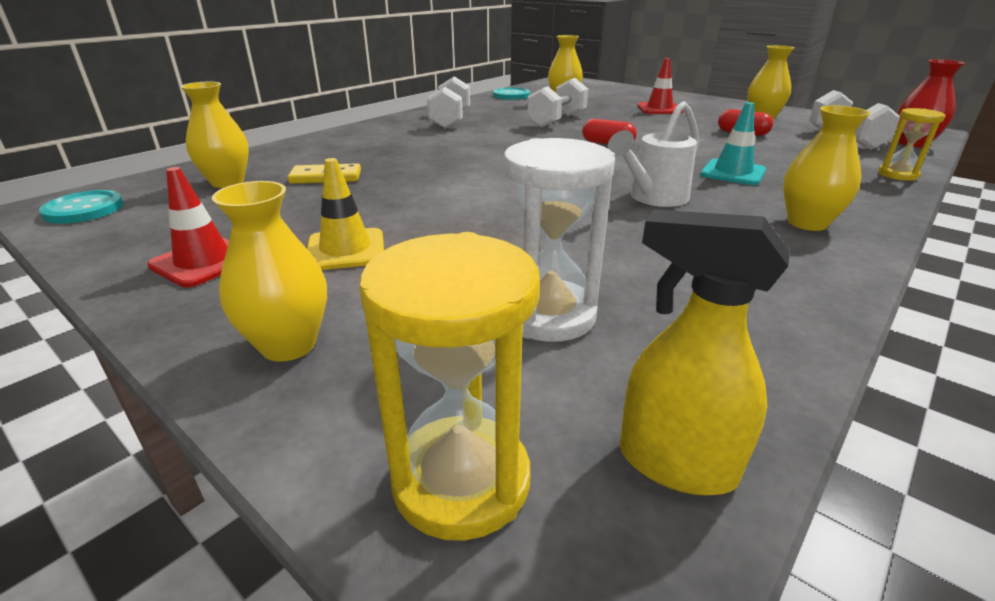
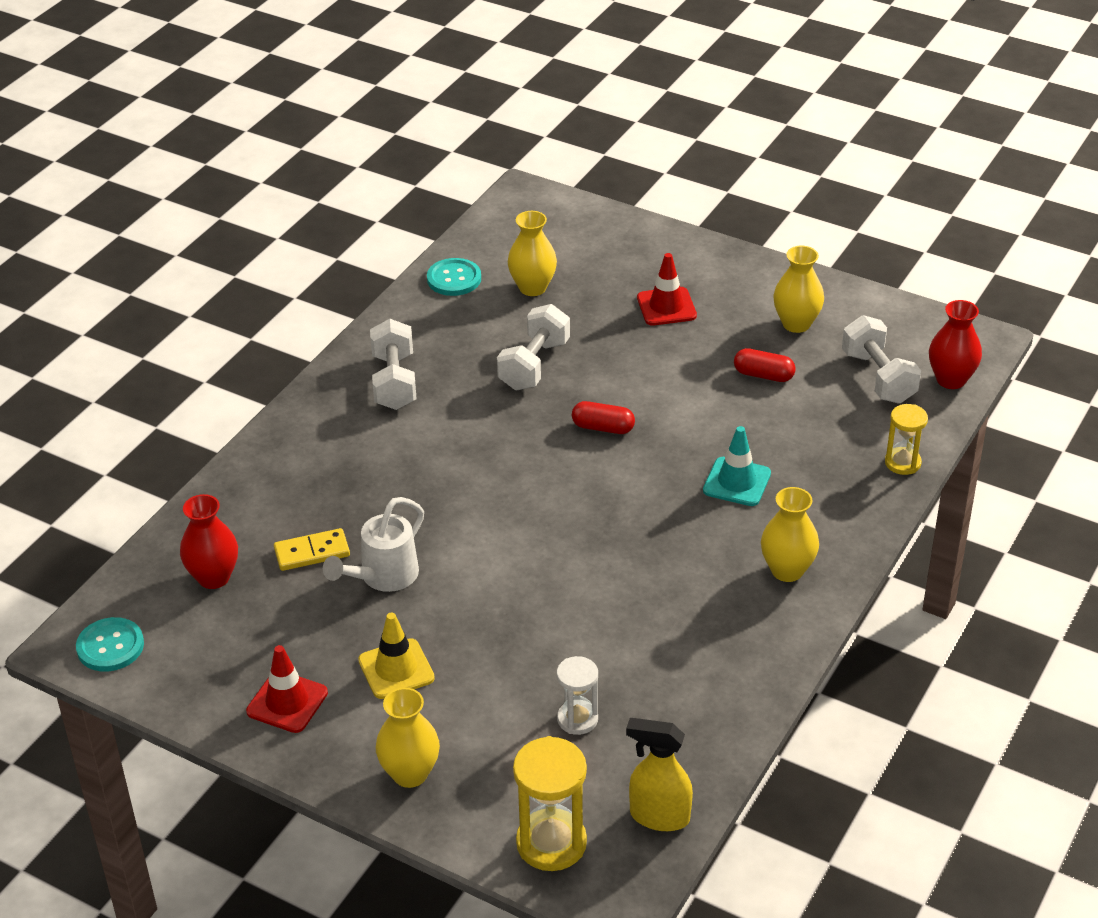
camera: 10 degrees left, 10 degrees up
yellow vase [180,82,249,188] -> red vase [180,494,238,589]
white hourglass [503,138,615,342] -> white hourglass [557,656,598,735], size x0.62
white watering can [607,101,699,207] -> white watering can moved to [323,497,424,592]

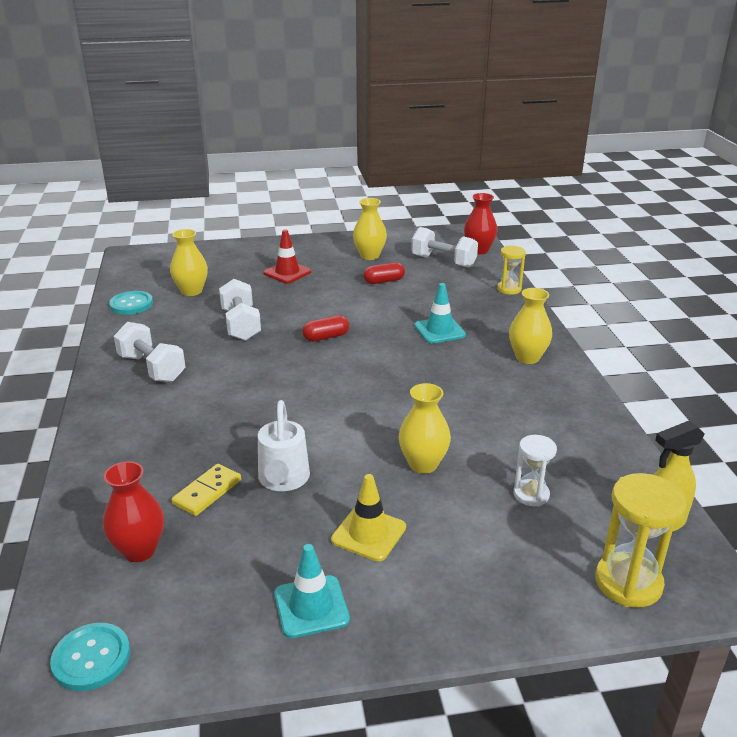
camera: 40 degrees left, 10 degrees down
red traffic cone [246,645,328,733] -> turquoise traffic cone [274,544,350,638]
yellow vase [376,687,440,788] -> yellow vase moved to [399,383,451,474]

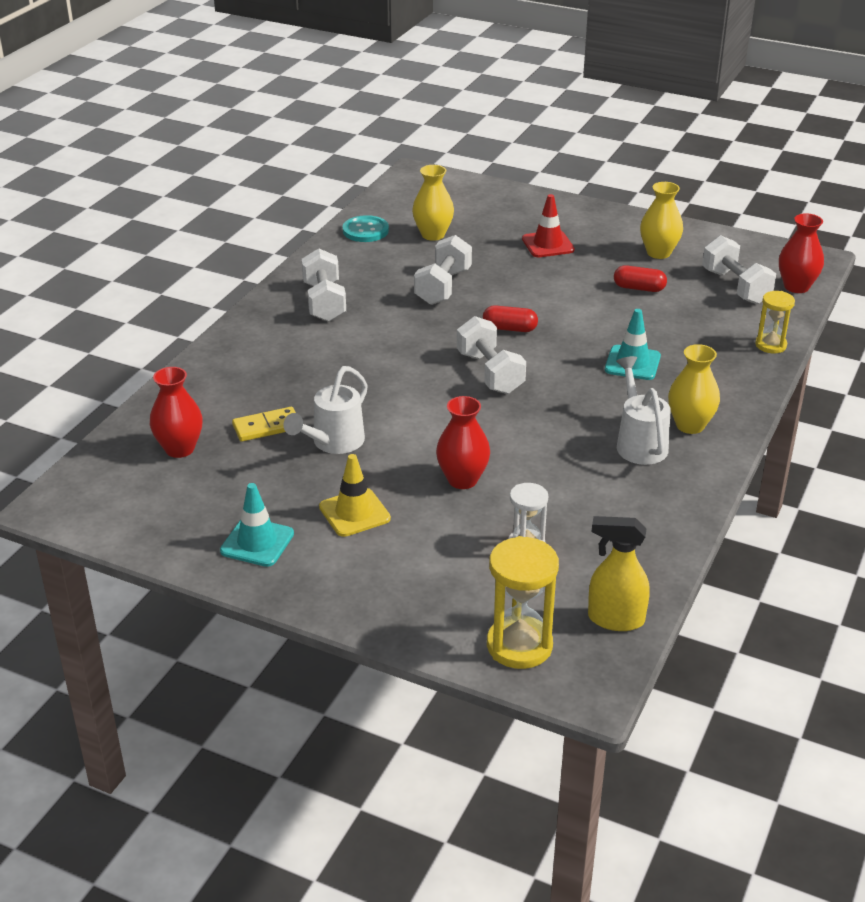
camera: 35 degrees right, 5 degrees up
turquoise button [50,623,130,691] -> none
yellow vase [399,383,451,474] -> red vase [436,396,490,489]
none -> white dumbbell [457,316,526,394]
none -> white watering can [616,356,671,465]

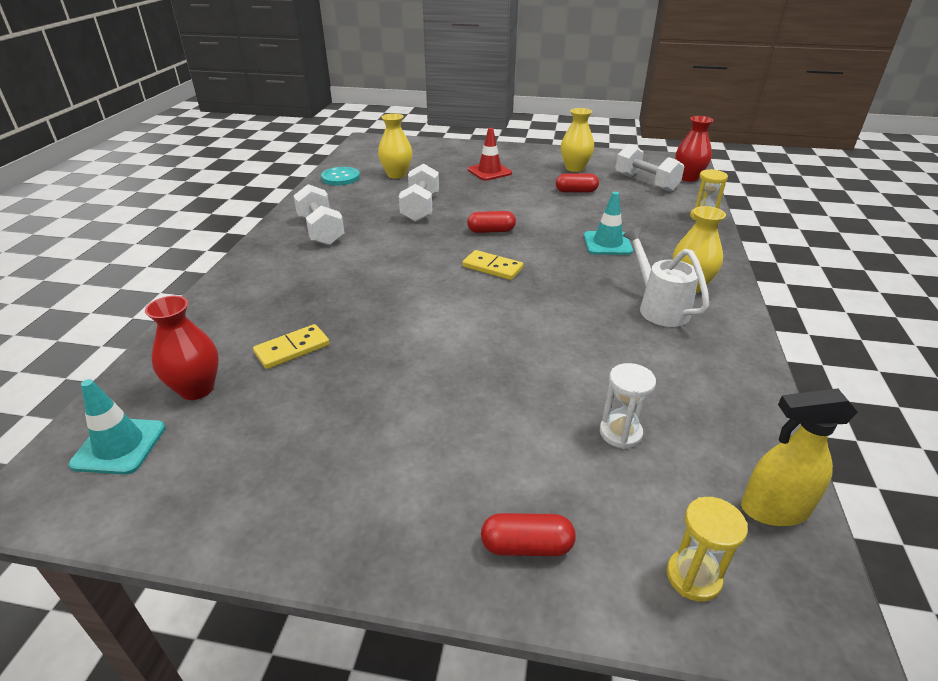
camera: 15 degrees left, 0 degrees up
turquoise traffic cone [220,483,294,567] -> turquoise traffic cone moved to [69,379,166,475]
white watering can [283,366,368,454] -> none
yellow traffic cone [319,454,391,537] -> none
red vase [436,396,490,489] -> none
white dumbbell [457,316,526,394] -> yellow domino [462,250,523,280]
yellow hourglass [487,536,559,669] -> yellow hourglass [666,497,748,602], size x0.62
none -> red capsule [481,513,576,556]

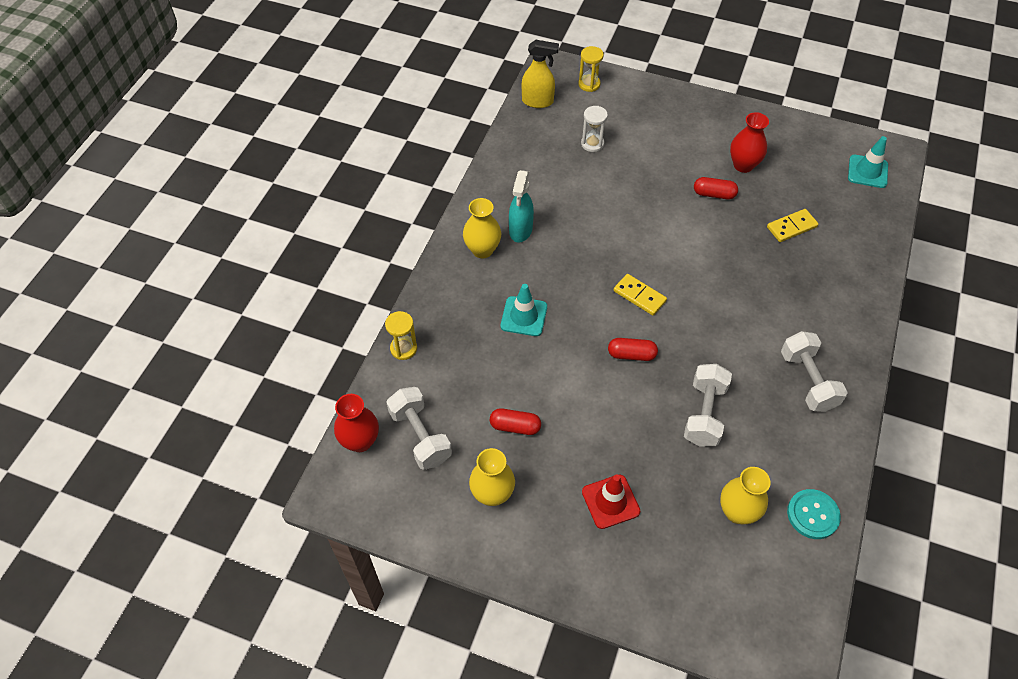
camera: 170 degrees left, 20 degrees up
red vase [145,296,219,400] -> red vase moved to [730,112,769,173]
red capsule [481,513,576,556] -> red capsule moved to [694,177,738,199]
white watering can [623,227,709,327] -> turquoise spray bottle [509,170,534,242]

